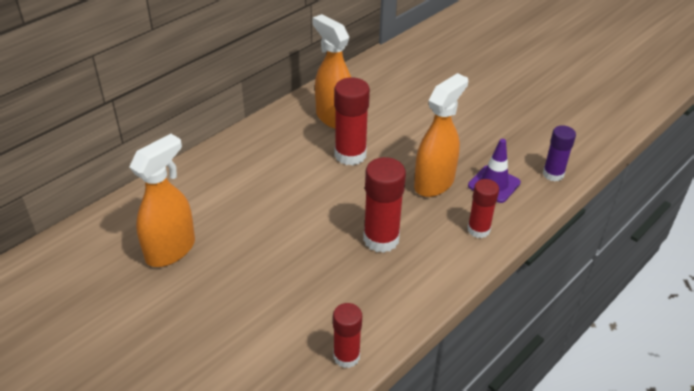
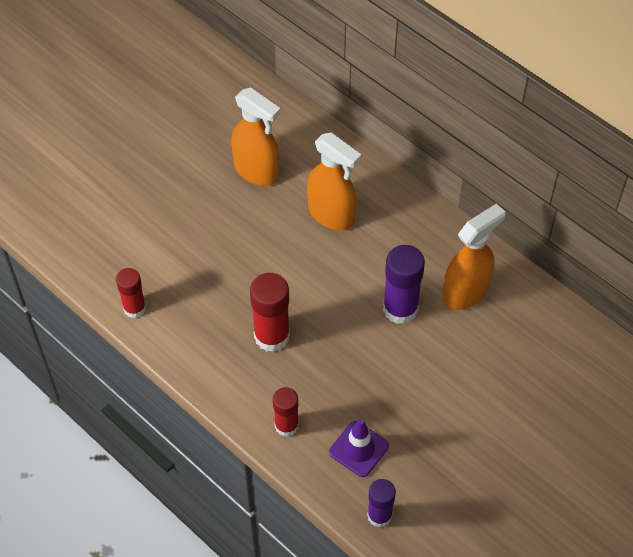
camera: 90 degrees right, 15 degrees up
red glue stick [334,78,370,166] -> purple glue stick [383,245,425,324]
orange spray bottle [414,73,468,197] -> orange spray bottle moved to [307,133,362,230]

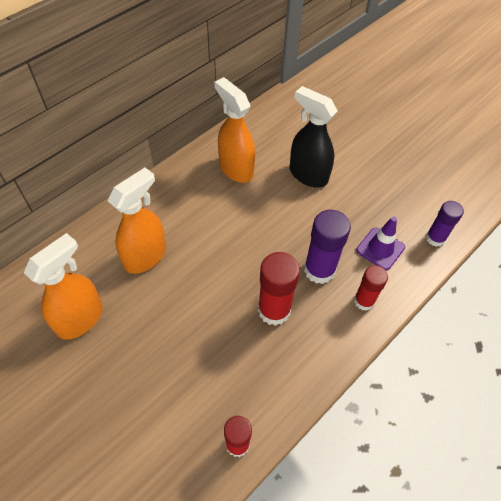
camera: 90 degrees left, 0 degrees up
purple glue stick [383,245,425,324] -> purple glue stick moved to [304,210,351,284]
none -> black spray bottle [290,86,337,188]

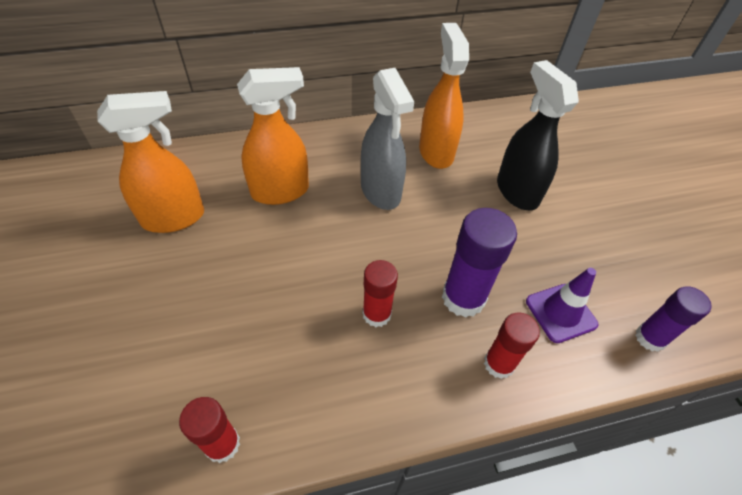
camera: 30 degrees right, 5 degrees down
red glue stick [258,252,300,326] -> red glue stick [363,260,398,327], size x0.64
none -> grey spray bottle [361,68,414,210]

